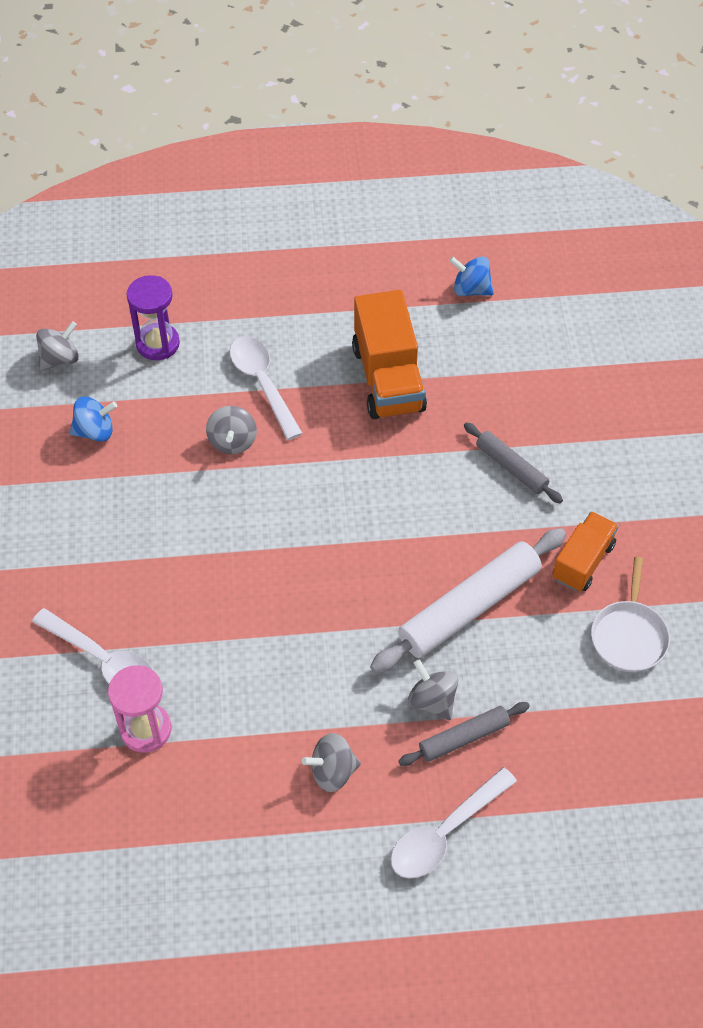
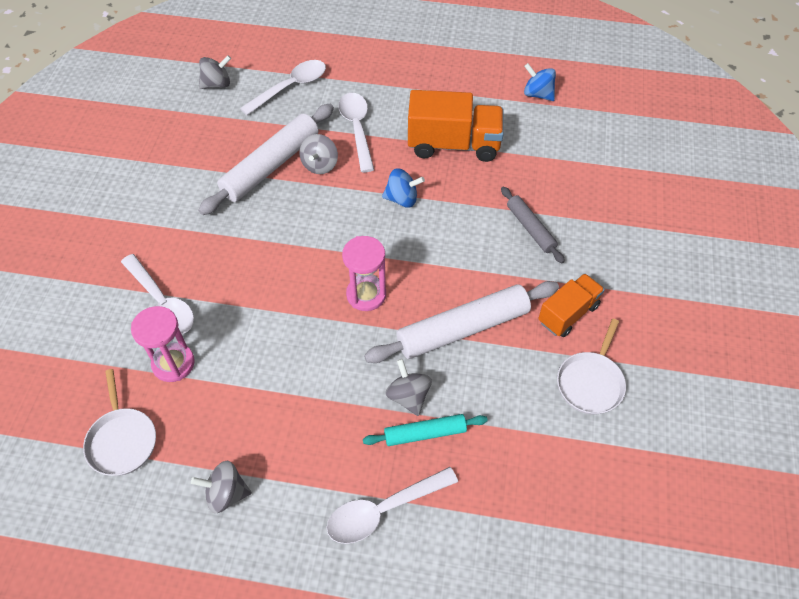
camera: 15 degrees right, 0 degrees up
blue spinning top [70,396,117,442] -> blue spinning top moved to [382,168,425,208]
purple hourglass [127,275,180,360] -> white spoon [240,60,326,115]
grey spinning top [302,733,361,792] -> grey spinning top moved to [191,461,252,514]
orange truck [352,290,427,419] -> orange truck turned 90 degrees counterclockwise [408,90,504,162]
grey rolling pin [398,702,530,766] -> turquoise rolling pin [363,414,488,446]
none -> white pan [83,369,156,476]
none -> white rolling pin [198,104,334,215]
none -> pink hourglass [342,236,386,311]

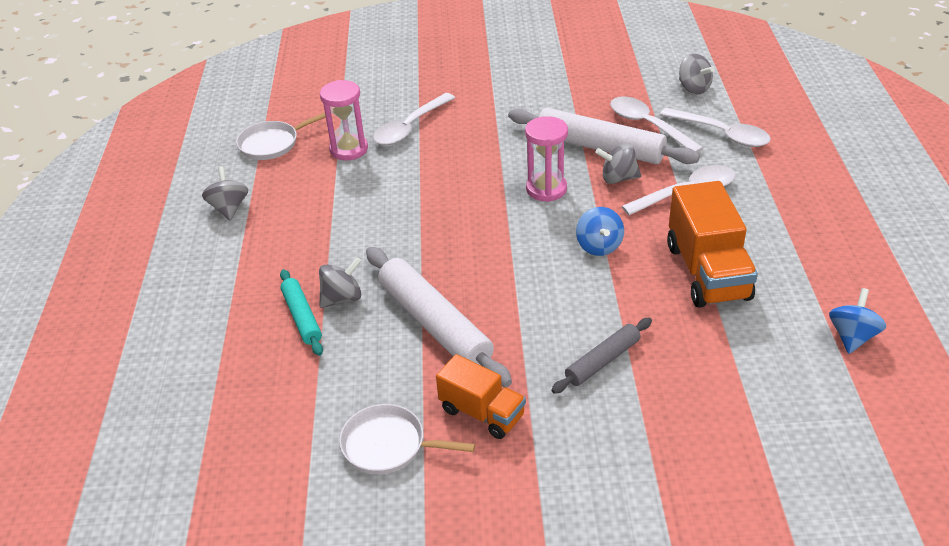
camera: 80 degrees right, 15 degrees down
white spoon [326,467,458,544] -> white spoon moved to [610,96,703,153]
pink hourglass [342,236,386,311] -> pink hourglass moved to [525,116,568,202]

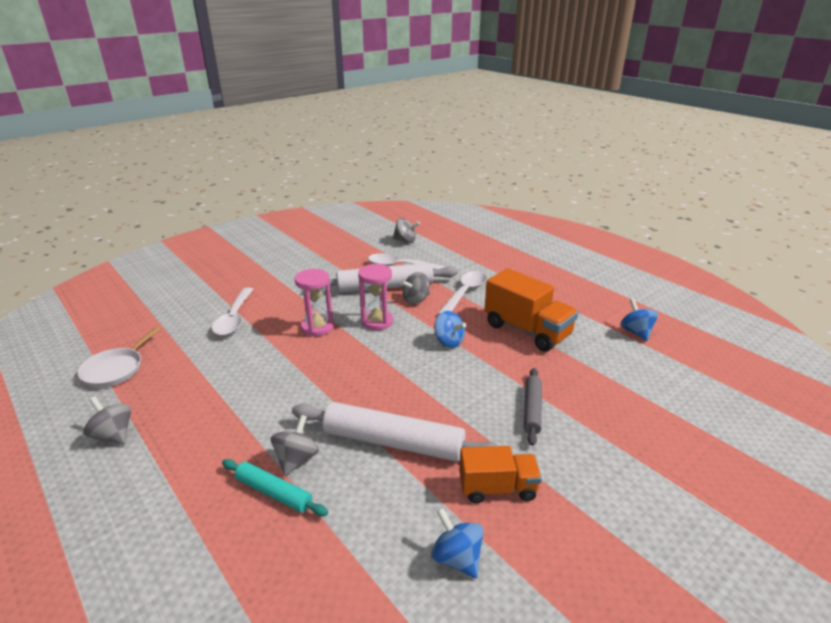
camera: 40 degrees left, 10 degrees down
pink hourglass [320,80,368,161] -> pink hourglass moved to [295,269,334,337]
white pan [339,404,475,474] -> blue spinning top [431,508,484,578]
white spoon [660,108,771,147] -> none

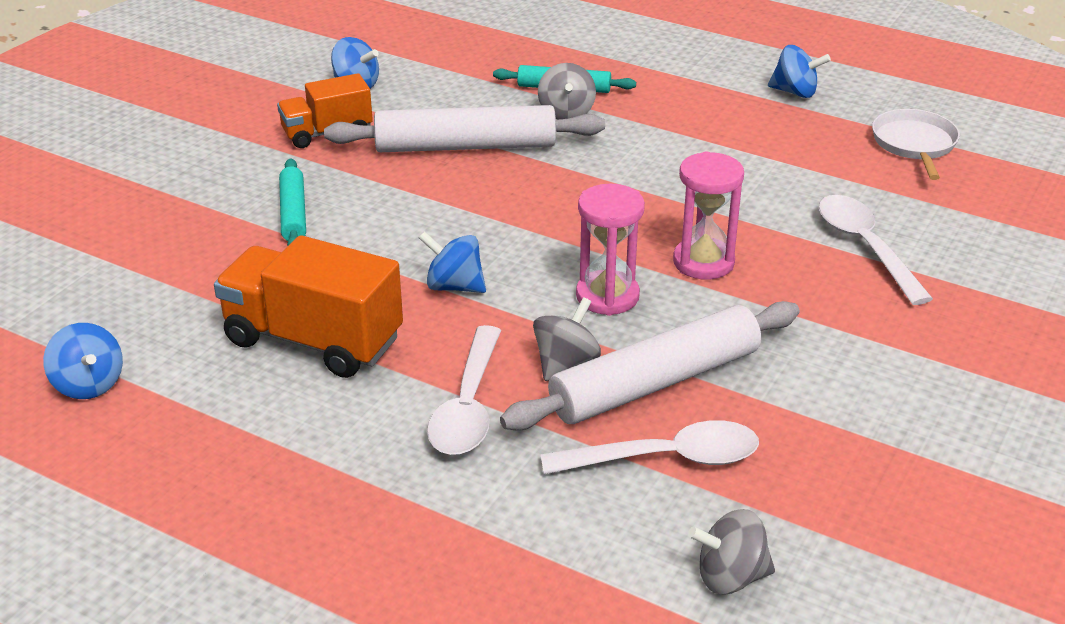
camera: 160 degrees right, 5 degrees up
grey spinning top [83,397,131,445] -> blue spinning top [768,45,831,98]
grey rolling pin [524,368,542,446] -> turquoise rolling pin [279,159,306,246]

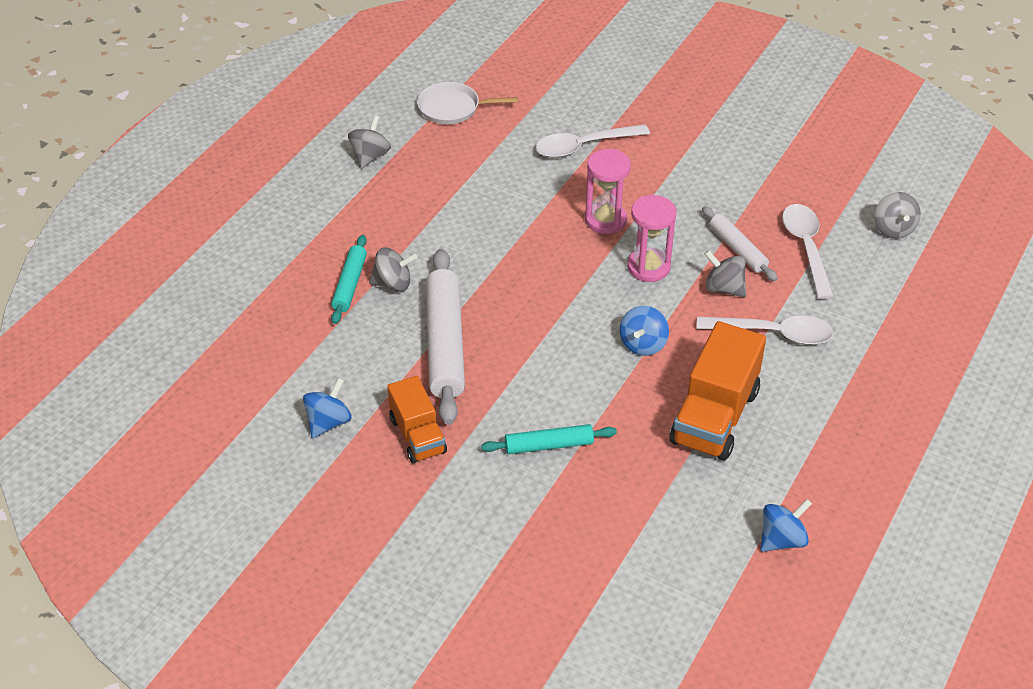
camera: 90 degrees left, 10 degrees up
white rolling pin [500,301,800,431] -> white rolling pin [702,206,778,281], size x0.55
blue spinning top [768,45,831,98] -> grey spinning top [348,115,391,169]

